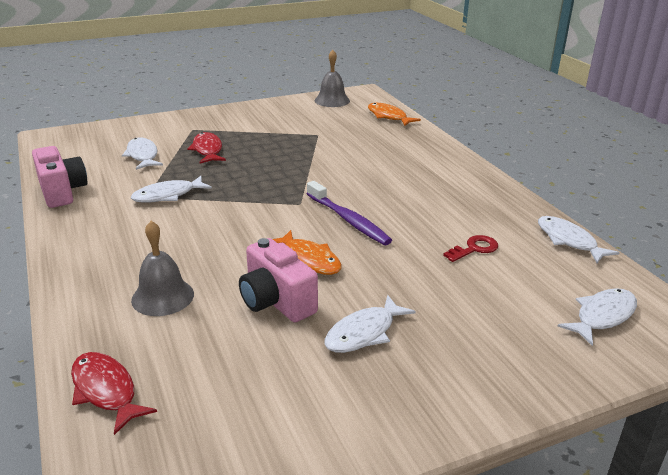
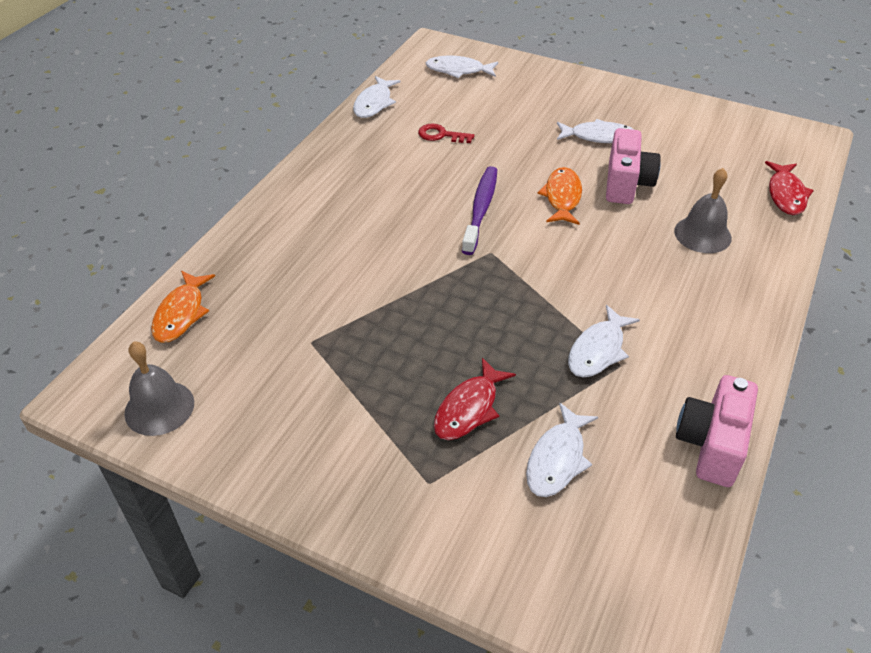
camera: 130 degrees left, 15 degrees up
white fish [131,176,212,203] -> white fish turned 105 degrees clockwise [568,305,640,378]

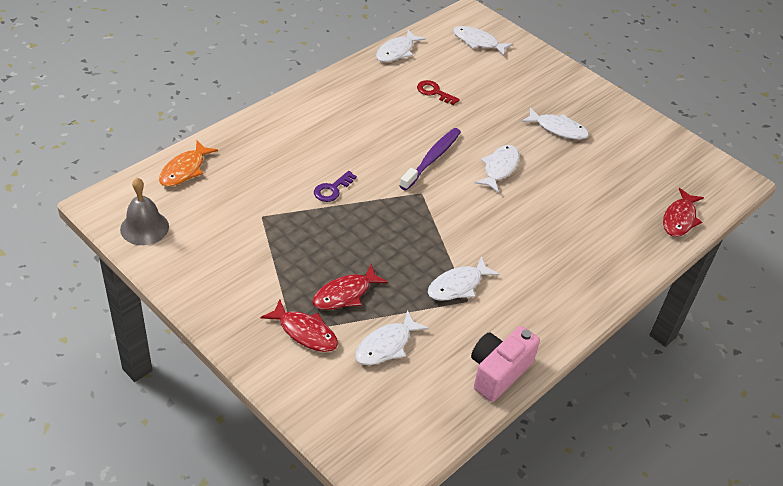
camera: 15 degrees right, 0 degrees up
orange fish [538,167,582,225] -> white fish [475,145,520,193]
pink camera [606,128,661,204] -> none
grey bell [674,168,732,253] -> none
none -> red fish [260,300,338,352]
none -> purple key [314,171,357,202]

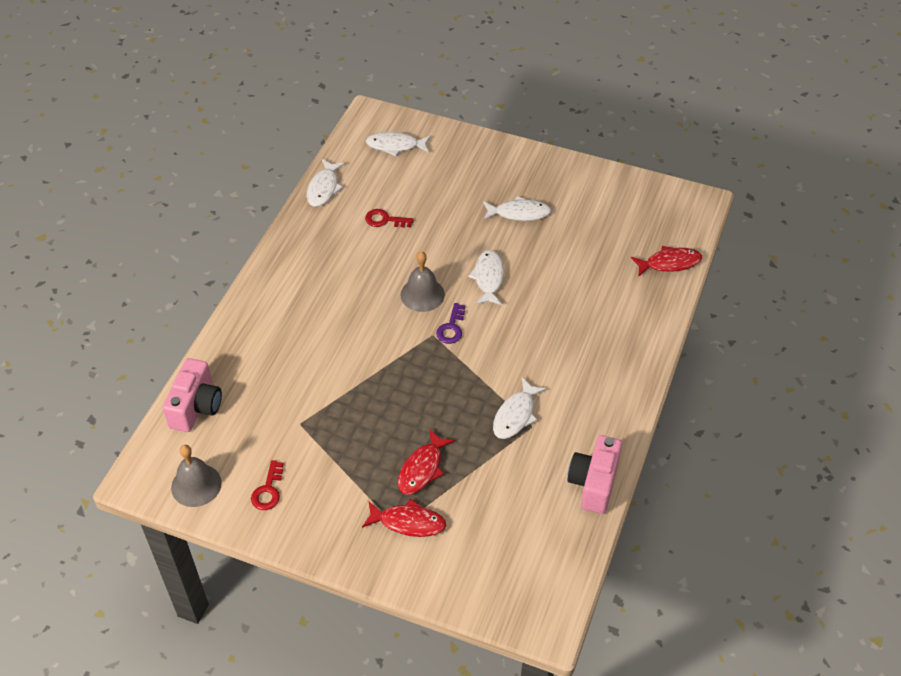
camera: 20 degrees left, 5 degrees up
orange fish [159,141,218,187] -> pink camera [163,358,222,432]
purple key [314,171,357,202] -> purple key moved to [436,303,465,344]
white fish [355,310,429,365] -> none
purple toothbrush [400,128,461,191] -> grey bell [401,251,445,312]
red fish [663,188,704,237] -> red fish turned 105 degrees counterclockwise [631,246,702,277]
none -> red key [251,460,284,510]

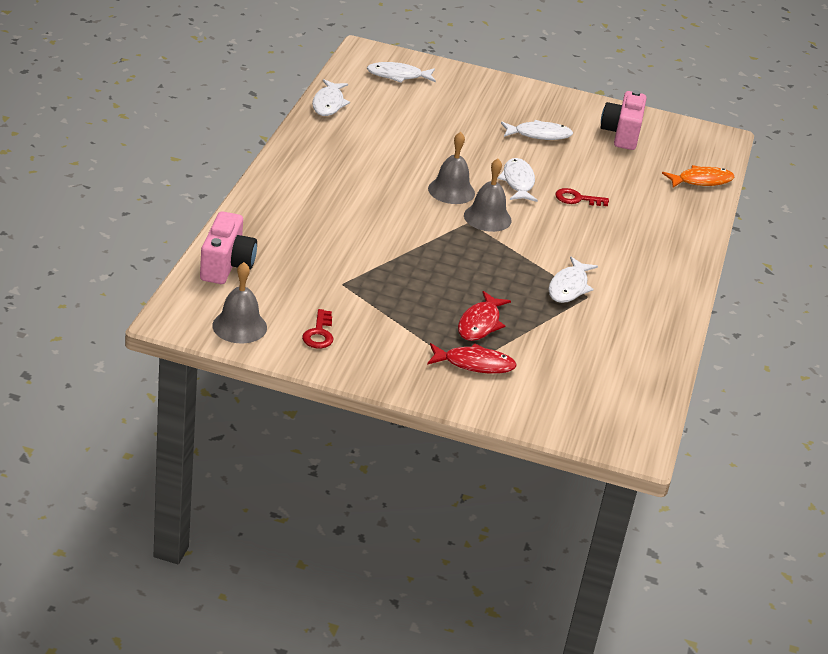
camera: 10 degrees left, 15 degrees down
red key [365,209,414,227] -> red key moved to [555,188,609,206]
purple key [436,303,465,344] -> grey bell [464,158,512,232]
pink camera [567,435,622,514] -> pink camera moved to [600,90,647,150]
red fish [631,246,702,277] -> orange fish [662,165,734,188]

